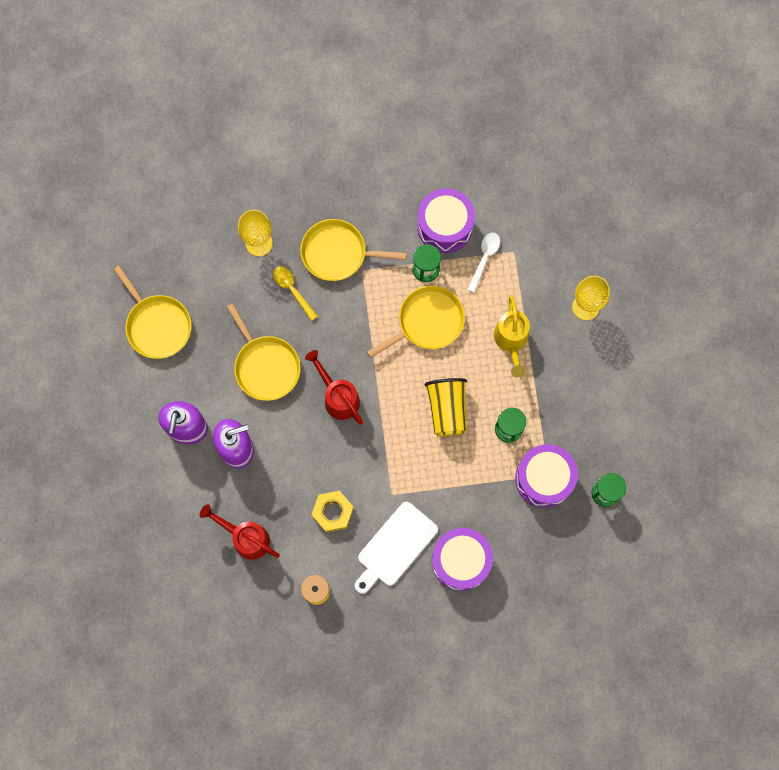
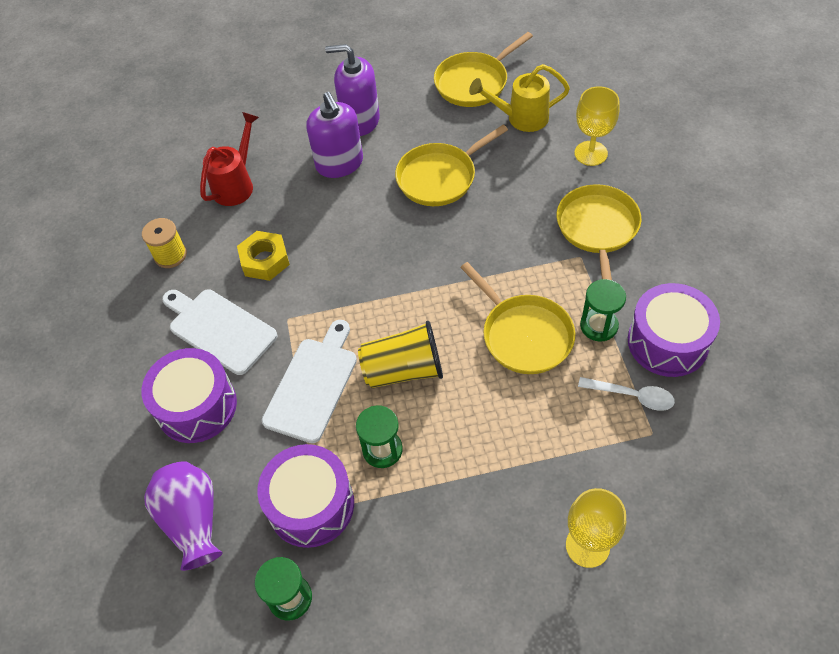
camera: 90 degrees right, 20 degrees down
yellow spoon [273,266,318,321] -> none
red watering can [305,350,363,425] -> none
yellow watering can [494,295,530,377] -> yellow watering can moved to [469,64,570,132]
none -> purple vase [144,461,223,571]
none -> white cutting board [262,320,357,443]

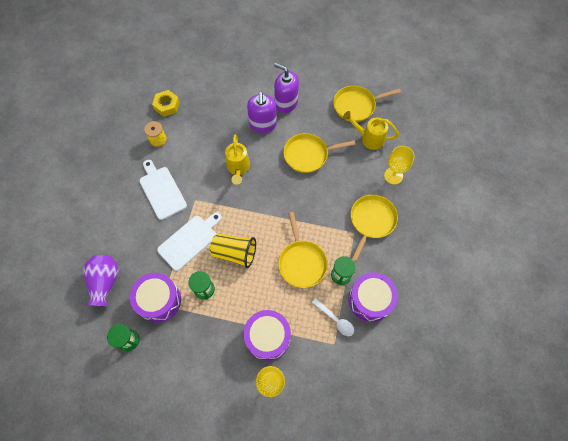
camera: 20 degrees right, 10 degrees up
purple drum [142,348,237,443] -> purple drum moved to [243,310,291,361]
red watering can [200,112,259,206] -> none
yellow nut [237,231,290,281] -> yellow nut moved to [152,90,180,117]
none -> yellow watering can [225,134,250,185]

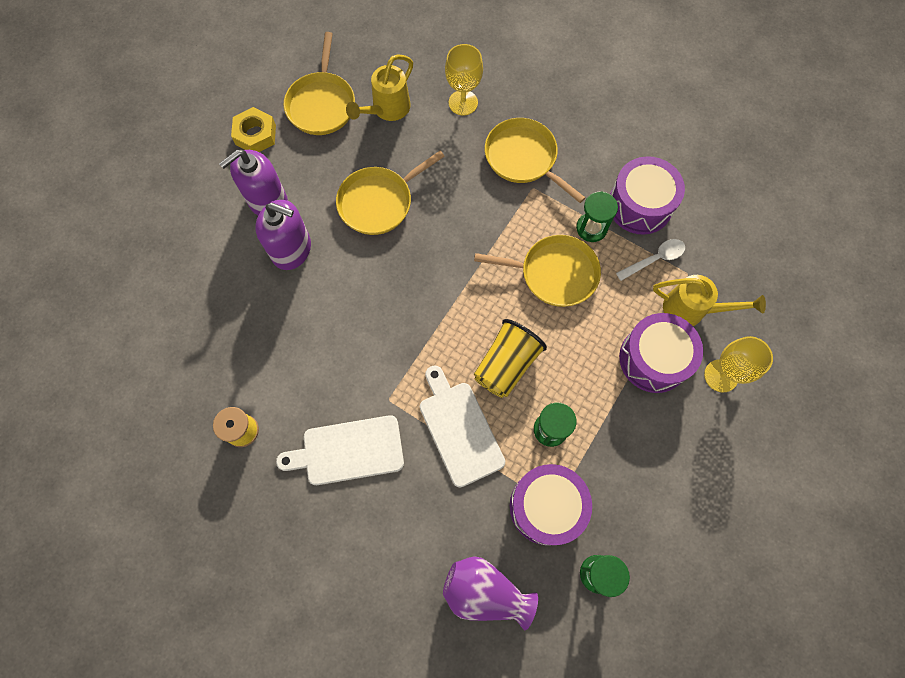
camera: 70 degrees left, 5 degrees up
yellow nut [152,90,180,117] -> yellow nut moved to [231,107,276,152]
yellow watering can [225,134,250,185] -> yellow watering can moved to [653,275,766,326]
yellow pan [283,133,356,173] -> yellow pan turned 45 degrees clockwise [336,151,445,235]

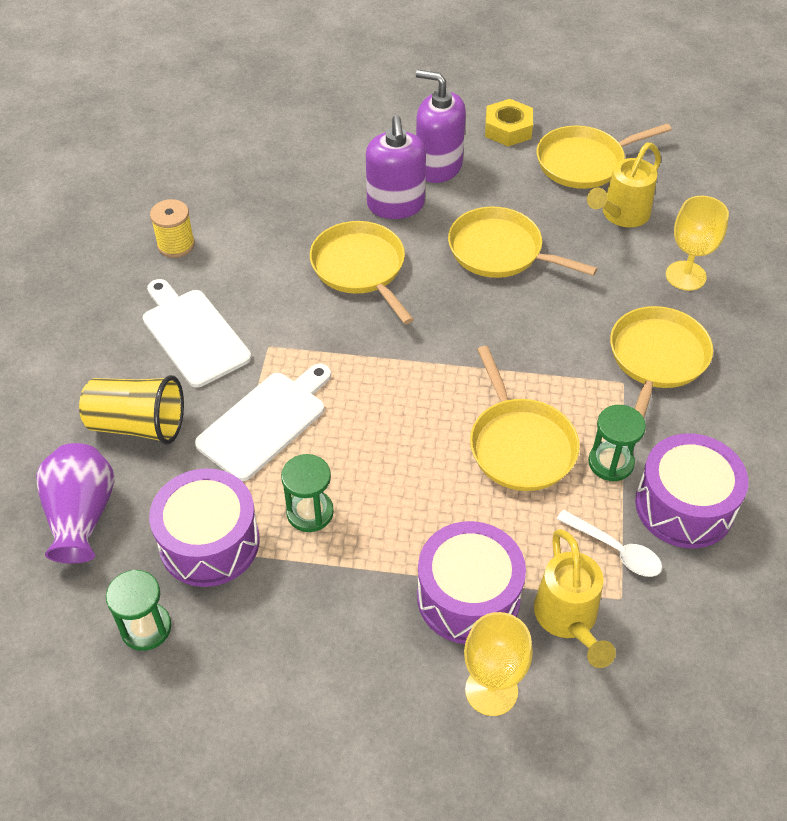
camera: 65 degrees right, 20 degrees down
yellow watering can [346,54,413,121] -> yellow watering can turned 60 degrees counterclockwise [587,143,661,227]
yellow cup [474,319,547,398] -> yellow cup moved to [79,375,184,445]
none -> yellow pan [310,221,414,324]

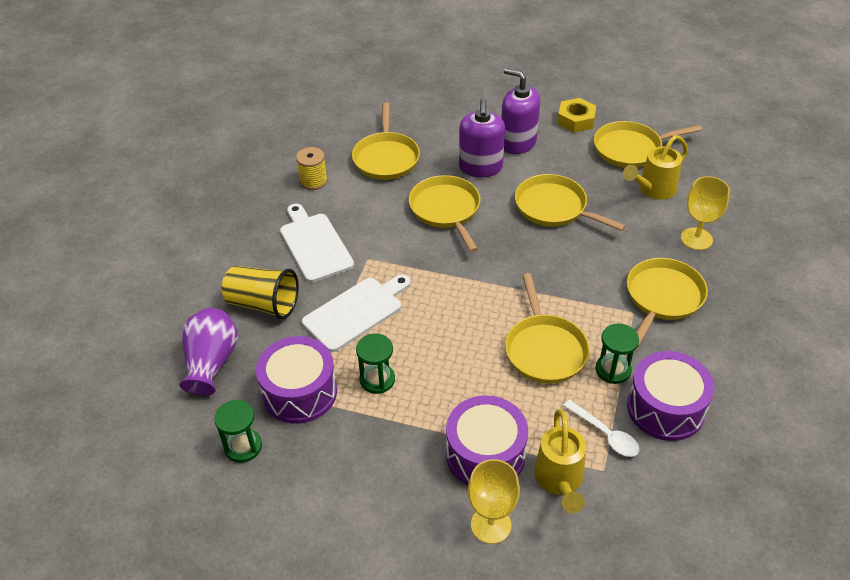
camera: 10 degrees right, 5 degrees down
none -> yellow pan [352,102,420,180]

